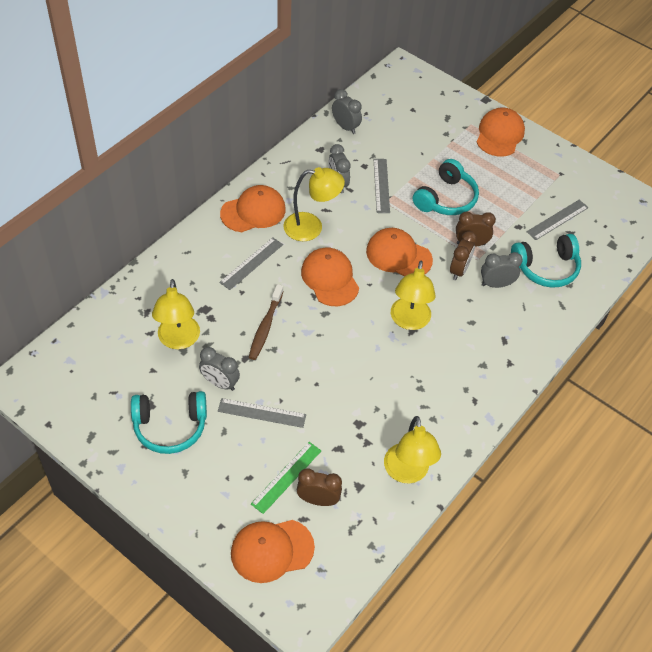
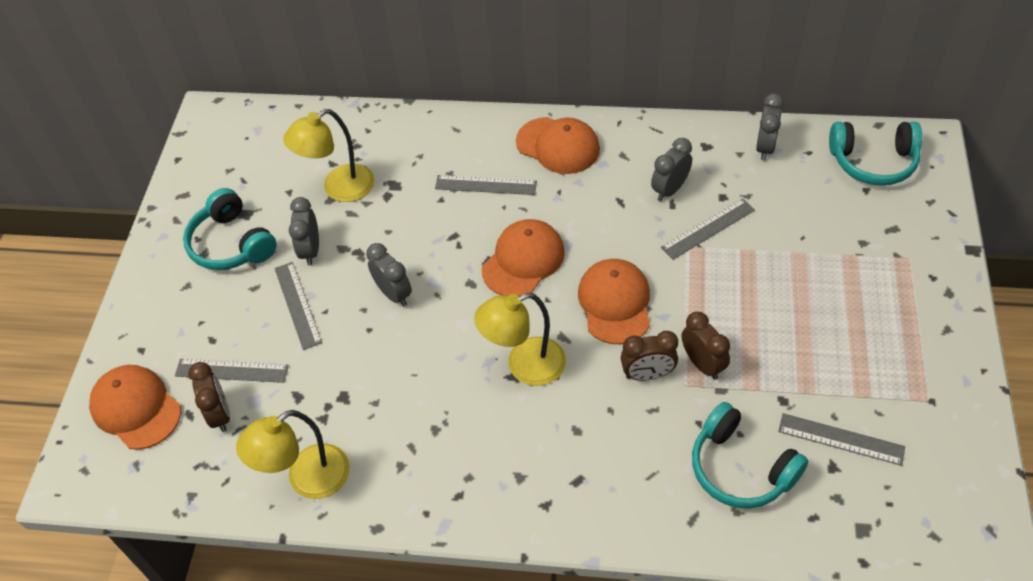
camera: 65 degrees right, 0 degrees up
brown toothbrush [249,284,284,360] -> none
green ruler [251,442,321,514] -> grey ruler [175,359,289,383]
yellow lamp [283,167,345,241] -> none
turquoise headphones [413,159,479,215] -> turquoise headphones moved to [829,122,922,186]
orange cap [476,108,525,157] -> none
grey clock [481,252,523,288] -> grey clock moved to [366,243,412,306]

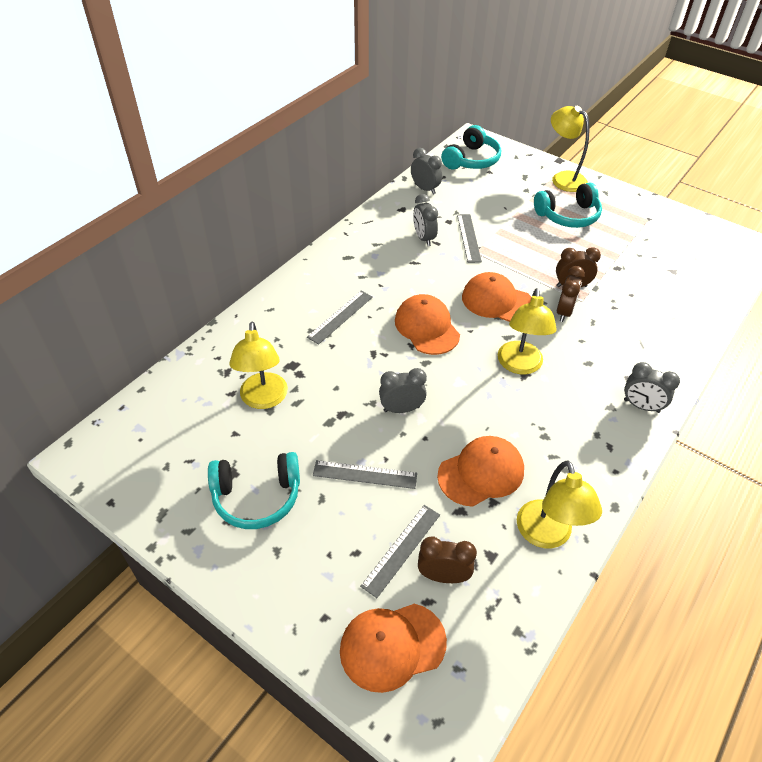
camera: 65 degrees left, 5 degrees down
grey clock [289,197,319,265] -> grey clock moved to [624,362,680,413]
orange cap [516,117,600,174] -> orange cap moved to [437,436,524,507]
turquoise headphones [692,402,808,508] -> turquoise headphones moved to [534,182,602,228]
grey ruler [778,413,905,466] -> none
none -> yellow lamp [551,106,589,192]

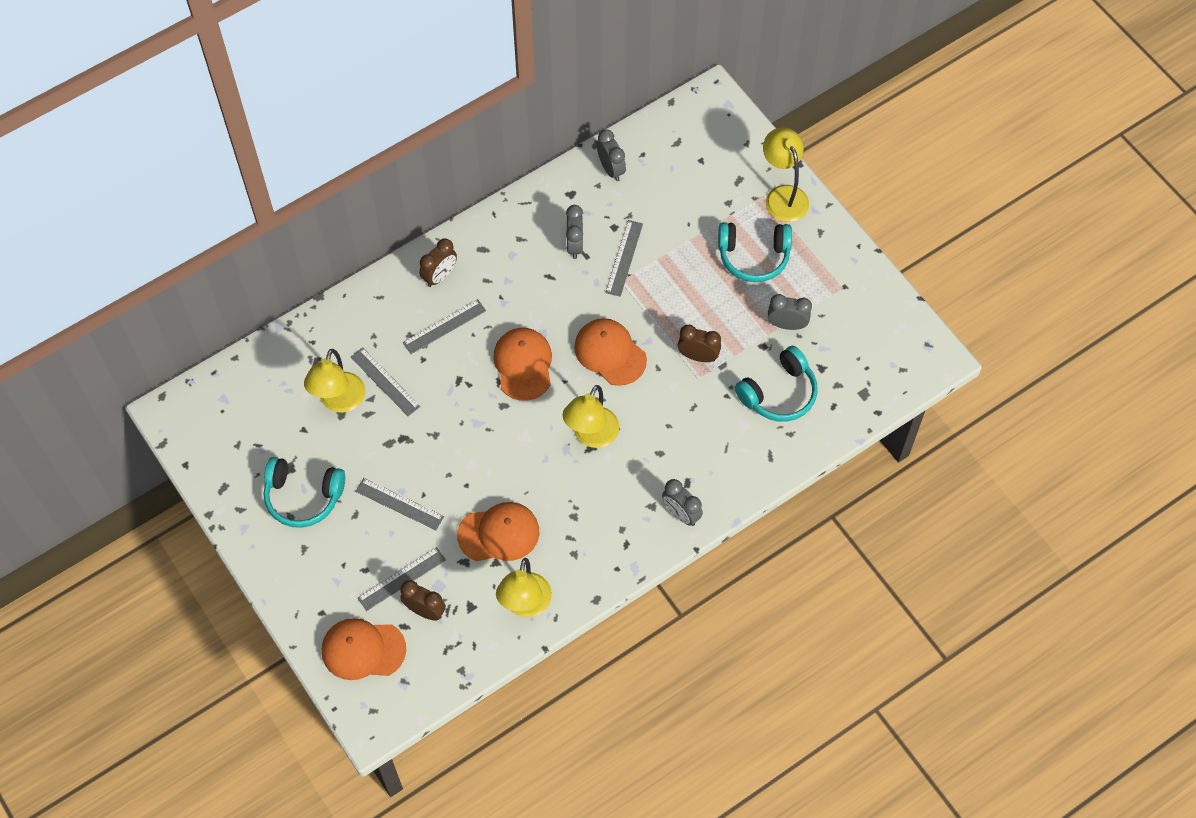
camera: 20 degrees right, 15 degrees up
grey clock [379,368,427,413] -> grey clock moved to [768,294,812,330]
turquoise headphones [441,125,501,169] -> turquoise headphones moved to [735,346,818,422]
brown clock [557,266,585,322] -> brown clock moved to [419,238,457,287]
none -> grey ruler [351,347,420,416]

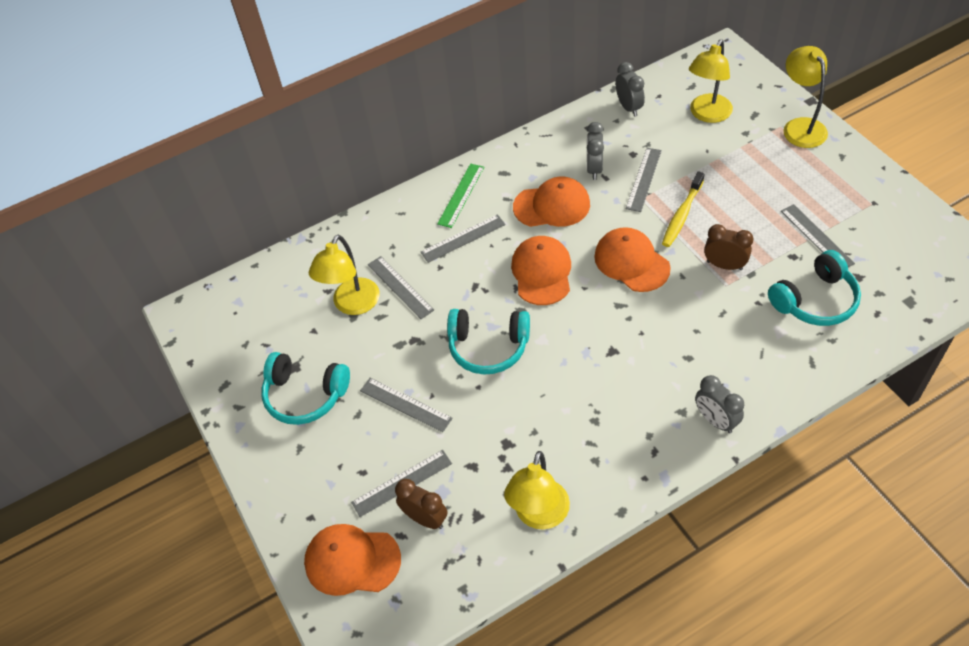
camera: 10 degrees right, 10 degrees down
brown clock [419,238,457,287] -> green ruler [437,164,484,228]
orange cap [457,502,539,561] -> orange cap moved to [513,176,590,227]
yellow lamp [562,385,619,448] -> yellow lamp moved to [689,39,733,123]
turquoise headphones [718,222,792,282] -> turquoise headphones moved to [447,309,530,374]
grey clock [768,294,812,330] -> grey ruler [781,204,855,267]
none -> yellow toothbrush [662,171,705,247]

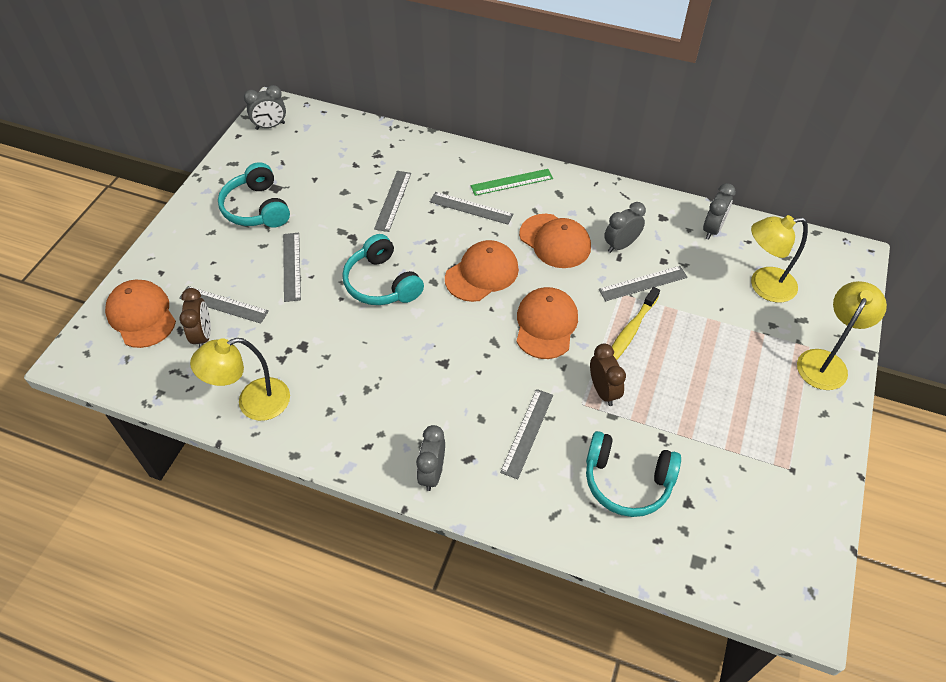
camera: 45 degrees right, 0 degrees up
yellow lamp [309,234,380,315] -> none
yellow toothbrush [662,171,705,247] -> yellow toothbrush turned 45 degrees counterclockwise [611,287,660,360]
grey ruler [781,204,855,267] -> grey ruler moved to [500,389,553,479]
none -> grey clock [244,85,286,130]

